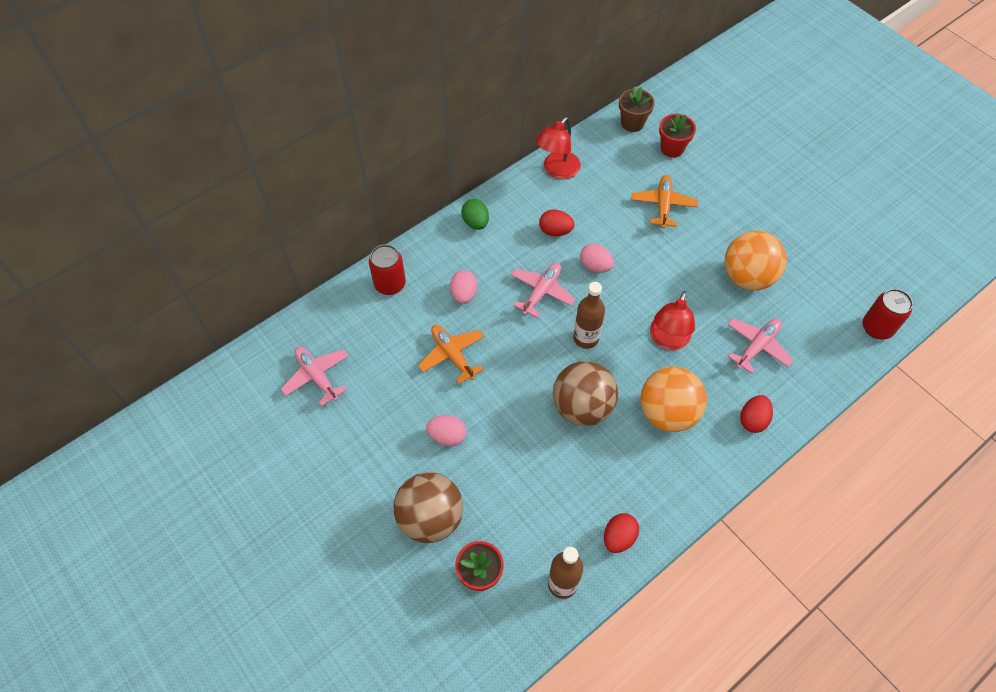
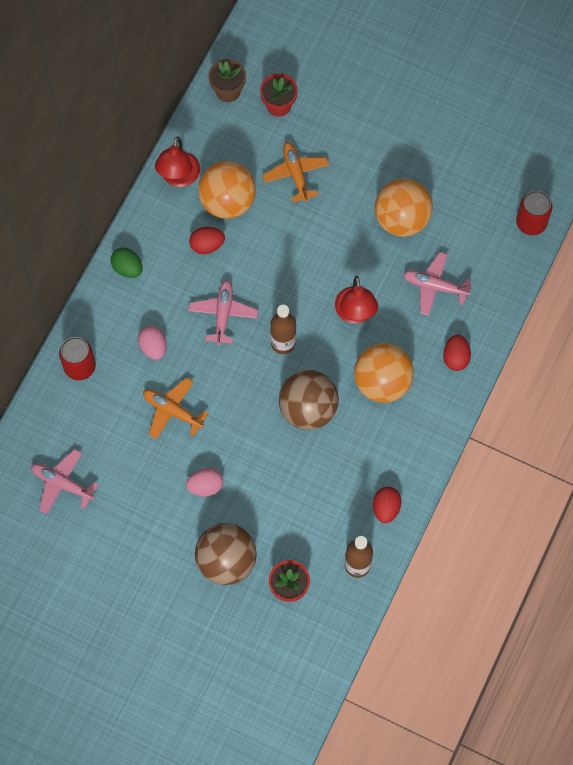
camera: 25 degrees left, 10 degrees up
pink egg [580,243,614,273] -> none
pink plane [727,318,793,374] -> pink plane turned 90 degrees counterclockwise [403,252,472,316]
none -> orange ball [198,161,256,219]

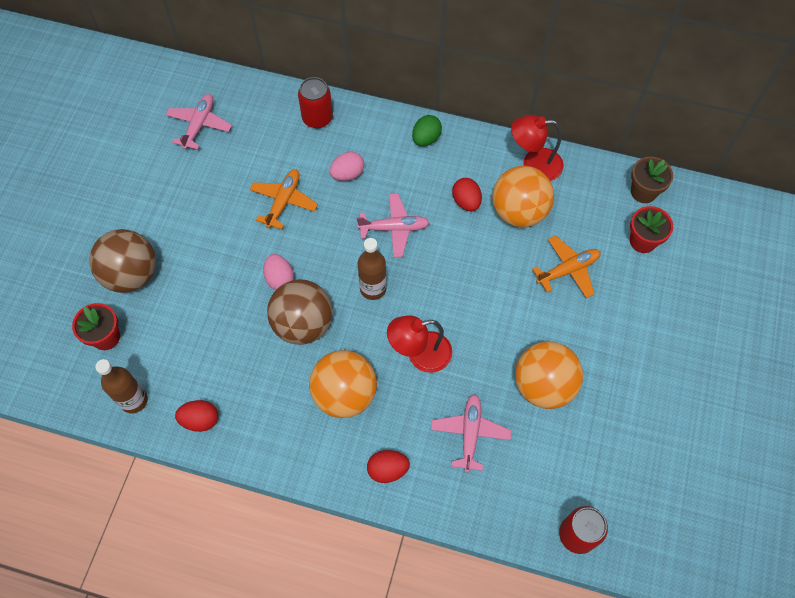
camera: 80 degrees right, 5 degrees down
pink egg [186,468,223,496] -> pink egg moved to [263,254,294,290]

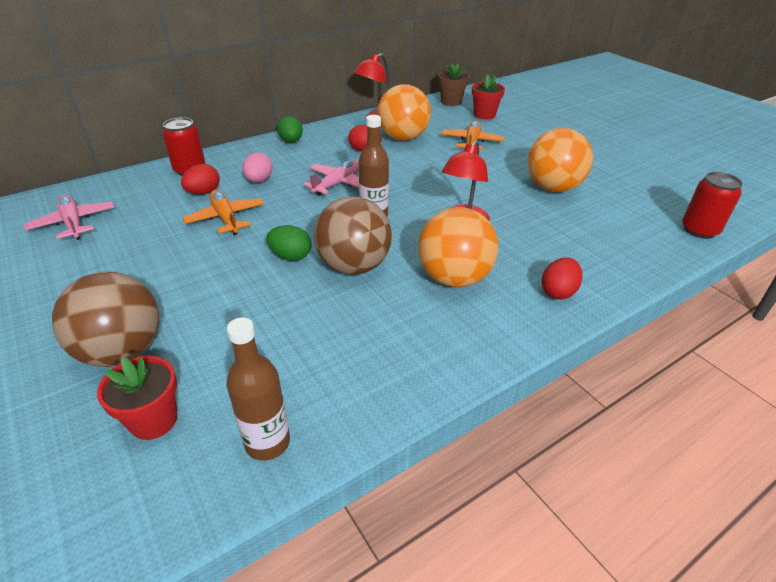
camera: 50 degrees left, 25 degrees down
red egg [175,400,218,432] -> red egg moved to [181,164,220,195]
pink egg [263,254,294,290] -> green egg [266,225,311,261]
pink plane [431,394,511,473] -> none

